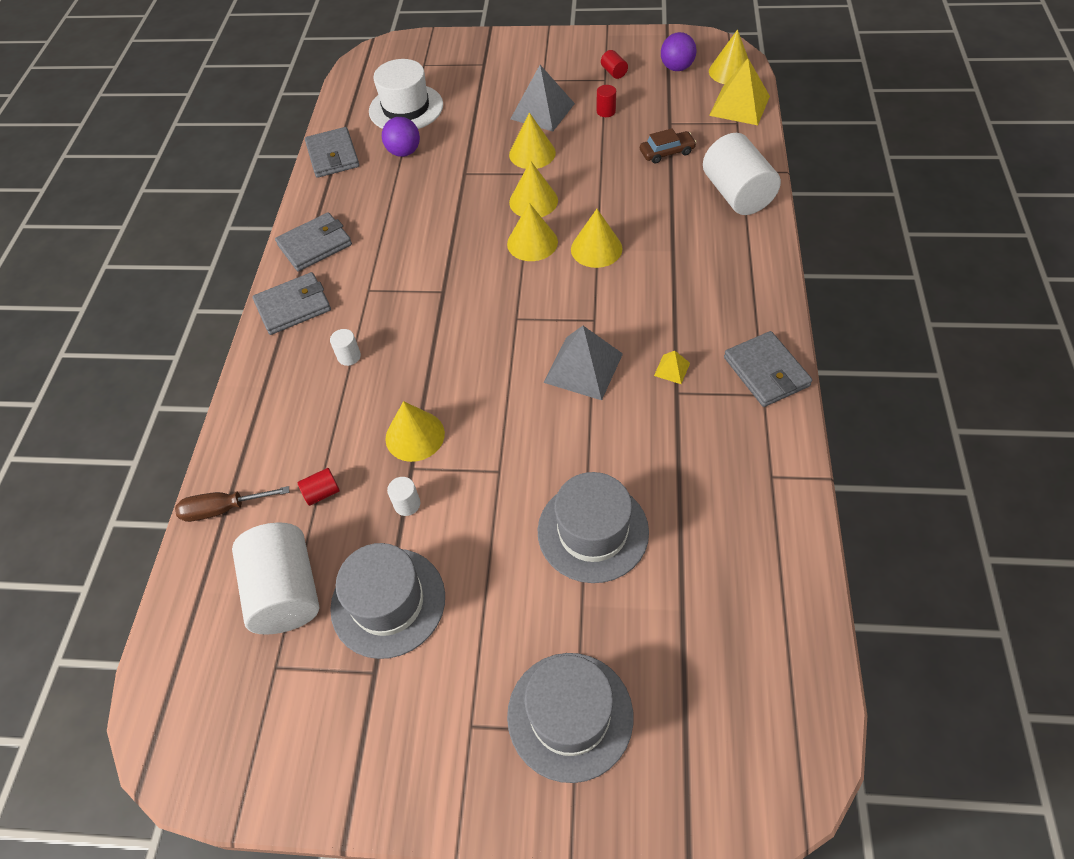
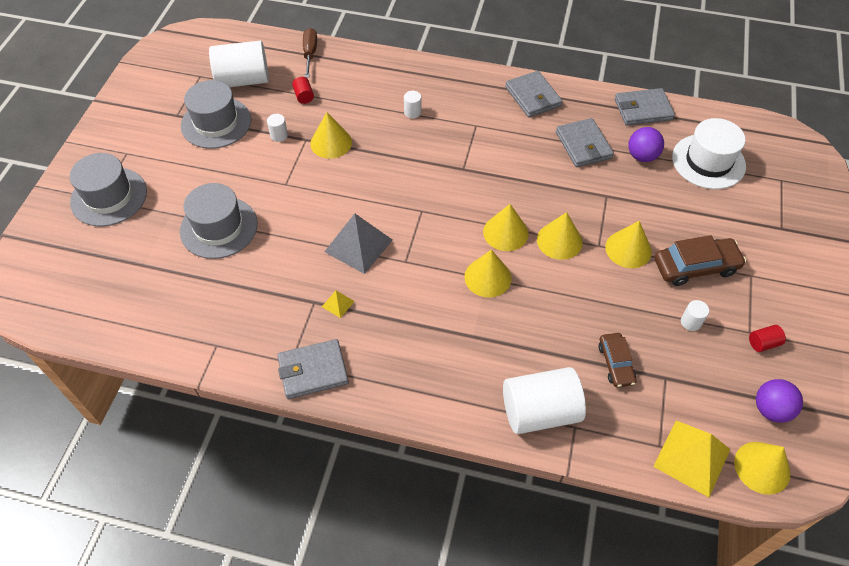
camera: 95 degrees right, 0 degrees up
grey wallet [252,272,331,335] -> grey wallet moved to [556,118,614,167]
grey pyramid [511,65,575,132] -> brown car [654,235,746,286]
red cylinder [597,85,616,117] -> white cylinder [681,300,709,331]

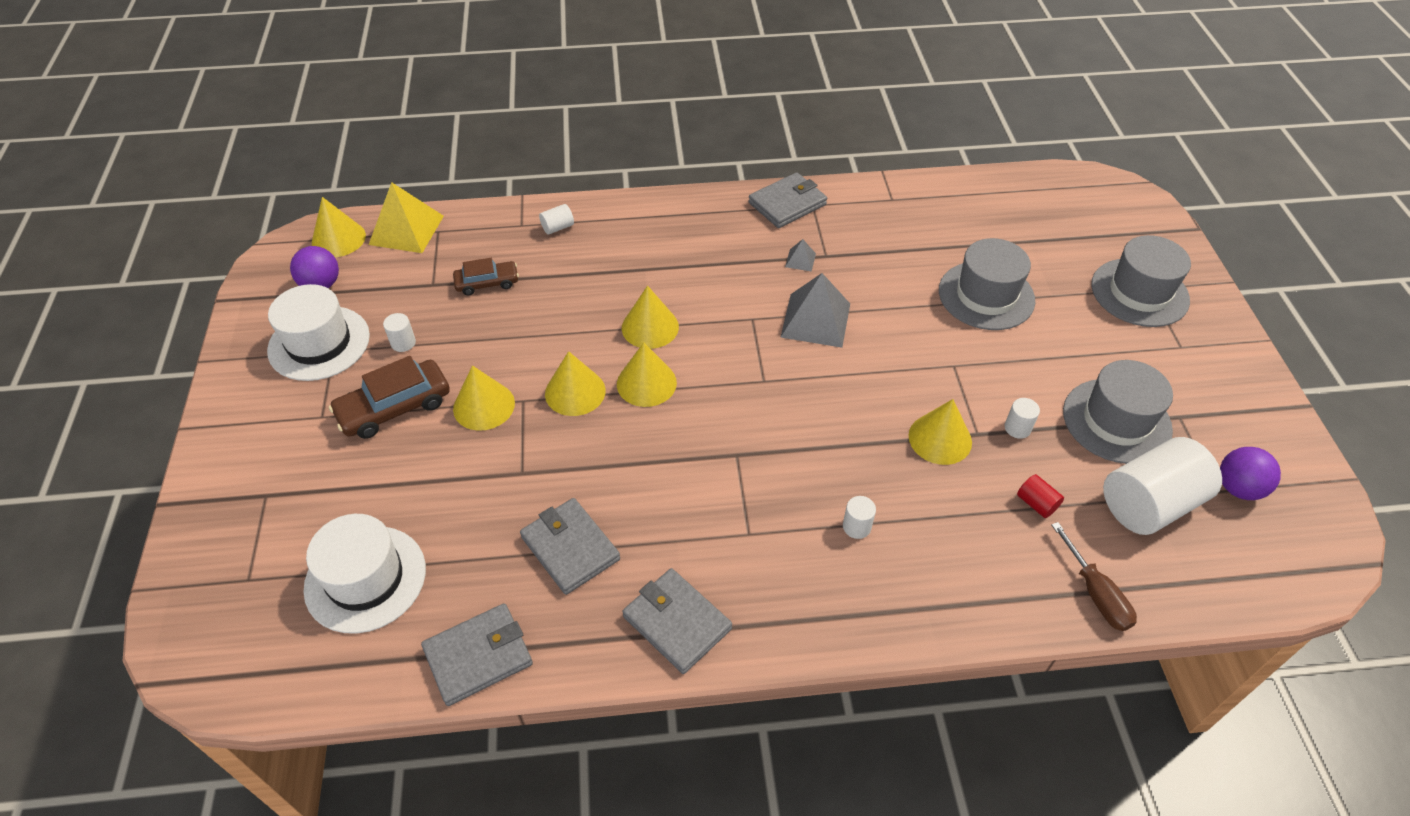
camera: 160 degrees right, 5 degrees down
yellow pyramid [322,290,355,318] -> grey pyramid [785,239,816,272]
white cylinder [503,367,586,434] -> white cylinder [539,204,574,234], size x0.41
brown car [598,333,636,387] -> brown car turned 105 degrees clockwise [453,258,519,295]
purple ball [628,127,664,162] -> purple ball moved to [1220,447,1281,500]
red cylinder [749,325,786,352] -> white hat [267,284,370,381]

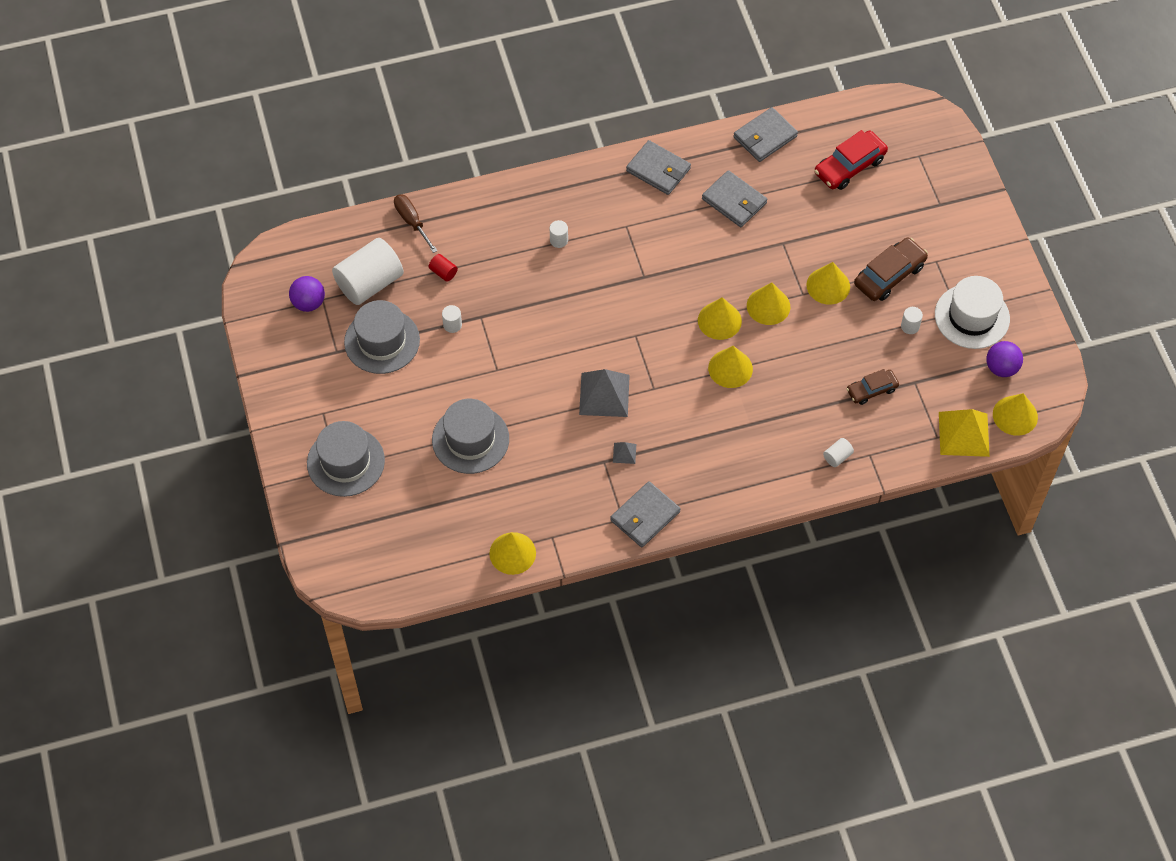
camera: 170 degrees right, 10 degrees up
white hat [303,514,426,634] -> red car [814,130,888,190]
yellow cone [908,399,972,465] -> yellow cone moved to [489,532,536,575]

